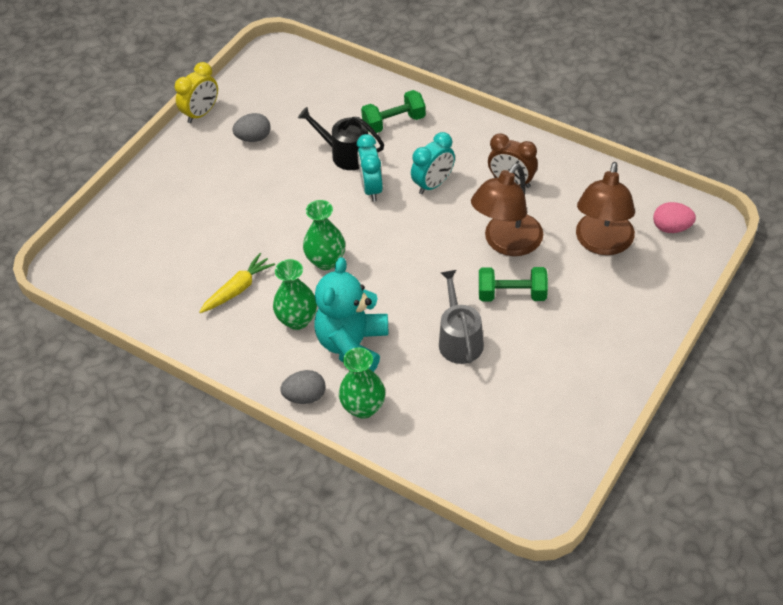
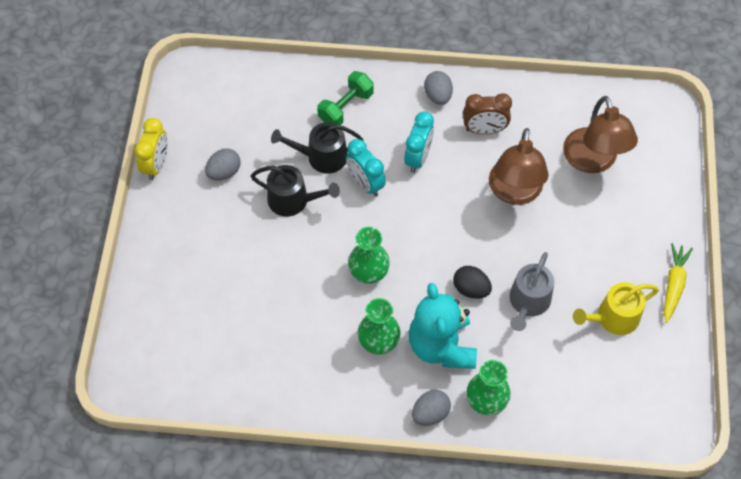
camera: 30 degrees left, 10 degrees up
yellow carrot [199,253,275,313] -> yellow carrot moved to [664,243,693,323]
grey watering can [439,270,484,364] -> grey watering can turned 120 degrees counterclockwise [510,252,554,331]
green dumbbell [479,267,548,301] -> none
pink egg [653,202,696,233] -> none
none -> black watering can [251,165,340,217]
none -> grey egg [424,71,453,105]
none -> black egg [453,266,492,299]
none -> yellow watering can [573,282,659,335]

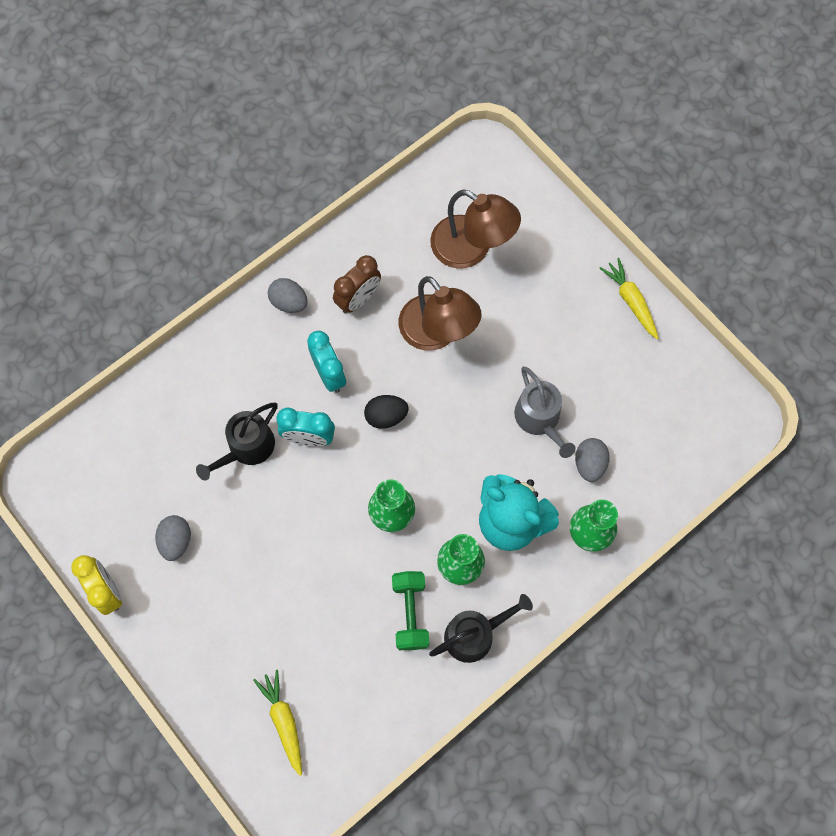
camera: 45 degrees left, 10 degrees up
black watering can [251,165,340,217] -> black watering can moved to [429,594,533,663]
green dumbbell [317,71,374,125] -> green dumbbell moved to [392,571,429,650]
grey egg [412,390,451,426] -> grey egg moved to [575,438,610,482]
black egg [453,266,492,299] -> black egg moved to [364,395,408,429]
yellow watering can [573,282,659,335] -> none
none -> yellow carrot [253,670,302,776]

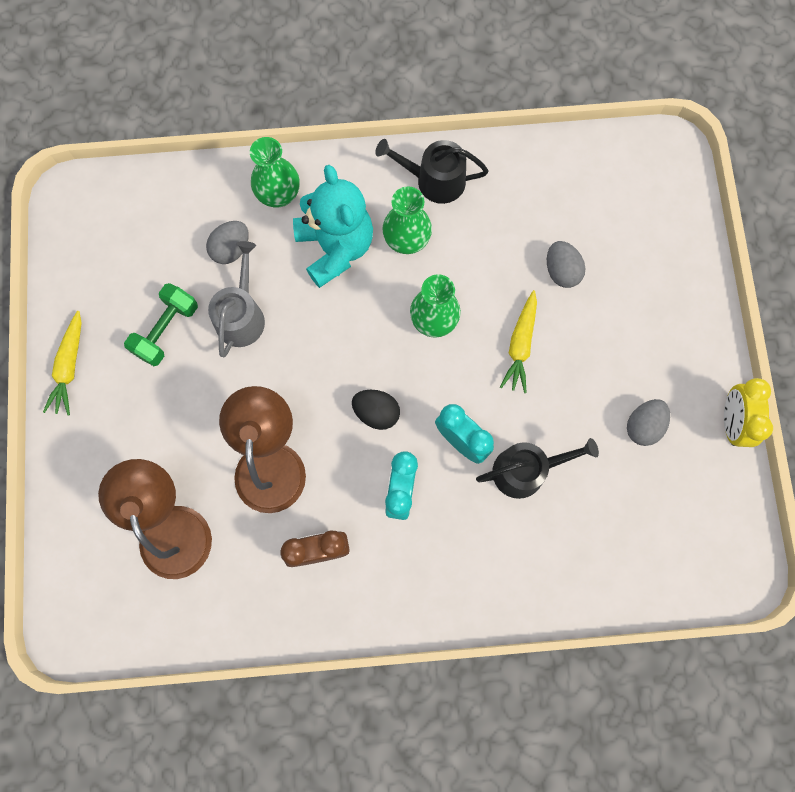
camera: 145 degrees left, 5 degrees up
yellow carrot [253,670,302,776] -> yellow carrot moved to [500,290,537,393]
grey egg [268,278,308,313] -> grey egg moved to [547,241,585,288]
green dumbbell [392,571,429,650] -> green dumbbell moved to [124,283,198,366]

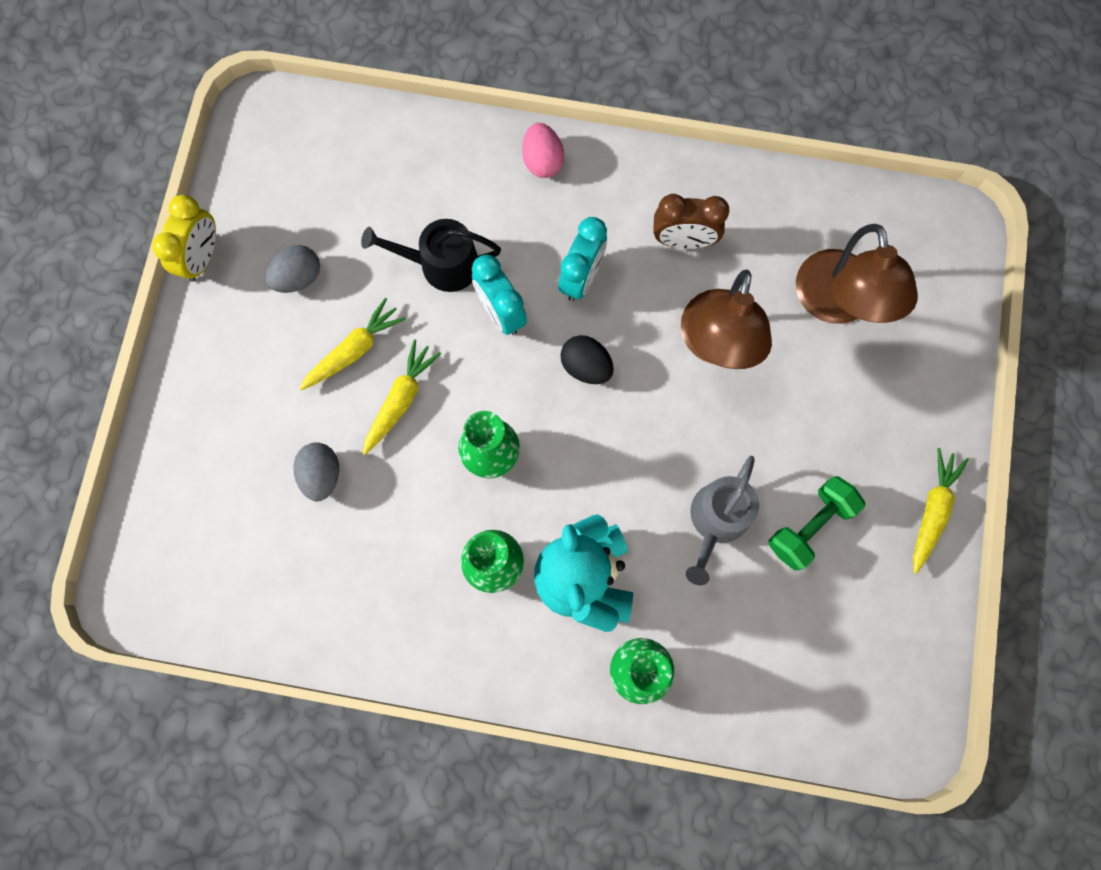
camera: 165 degrees left, 0 degrees up
grey egg [206,221,249,264] -> none
black watering can [375,139,489,204] -> none
none -> yellow carrot [299,298,406,390]
none -> pink egg [522,123,564,178]

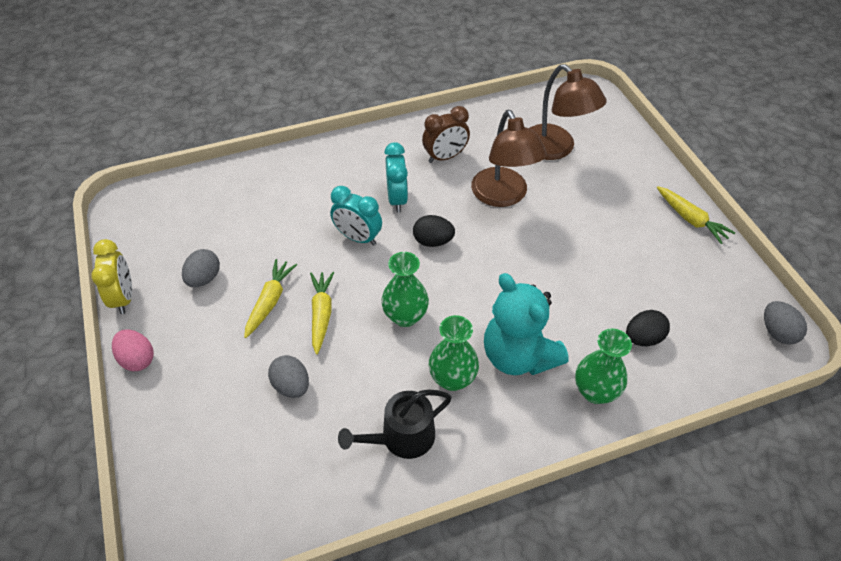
camera: 30 degrees left, 25 degrees down
black watering can [361,219,501,292] -> black watering can moved to [338,390,452,459]
pink egg [522,123,564,178] -> pink egg moved to [112,329,154,371]
grey watering can [686,456,759,585] -> none
green dumbbell [769,476,865,570] -> none
yellow carrot [913,448,969,574] -> yellow carrot turned 150 degrees clockwise [657,186,735,244]
none -> black egg [626,310,670,346]
none -> grey egg [764,301,807,345]

